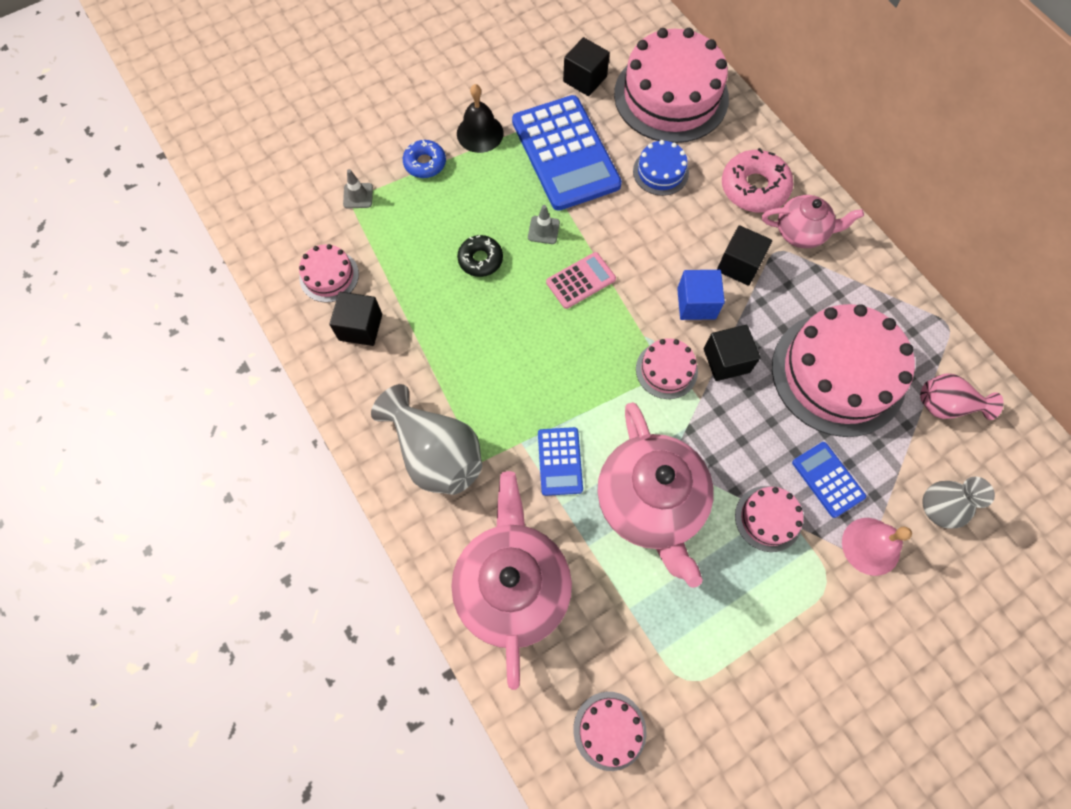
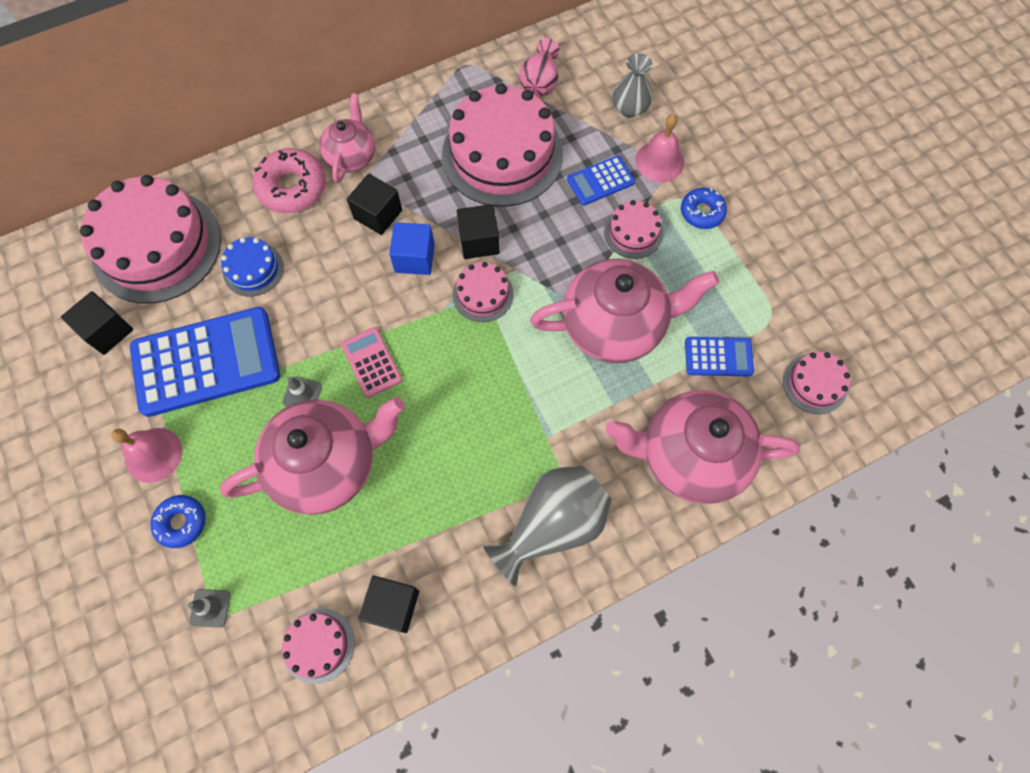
camera: 85 degrees left, 0 degrees up
black bell [457,84,503,153] -> pink bell [111,428,182,483]
black donut [457,235,503,277] -> pink teapot [220,397,405,515]
blue calculator [538,427,583,496] -> blue calculator moved to [685,337,754,377]
none -> blue donut [681,188,727,229]

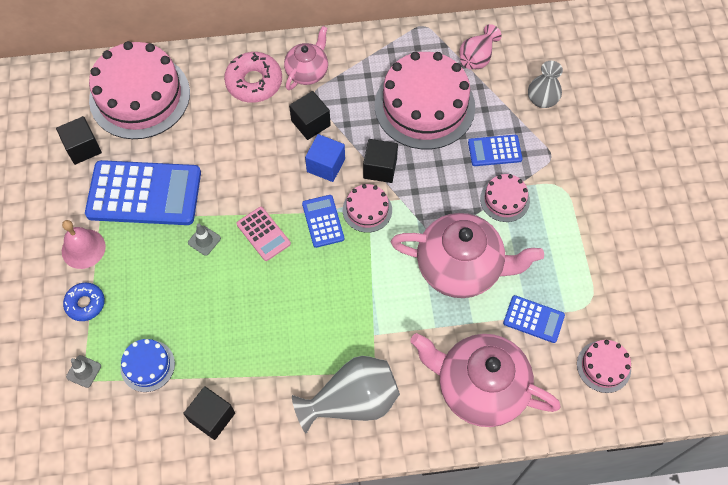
camera: 20 degrees right, 5 degrees down
pink teapot [220,397,405,515] -> none
blue cake [221,237,284,296] -> blue cake moved to [121,339,175,392]
pink cake [282,608,355,684] -> none
pink calculator [341,327,402,398] -> pink calculator turned 150 degrees clockwise [236,207,291,261]
pink bell [635,114,684,182] -> none
blue donut [681,188,727,229] -> none
none -> blue calculator [302,195,344,248]

